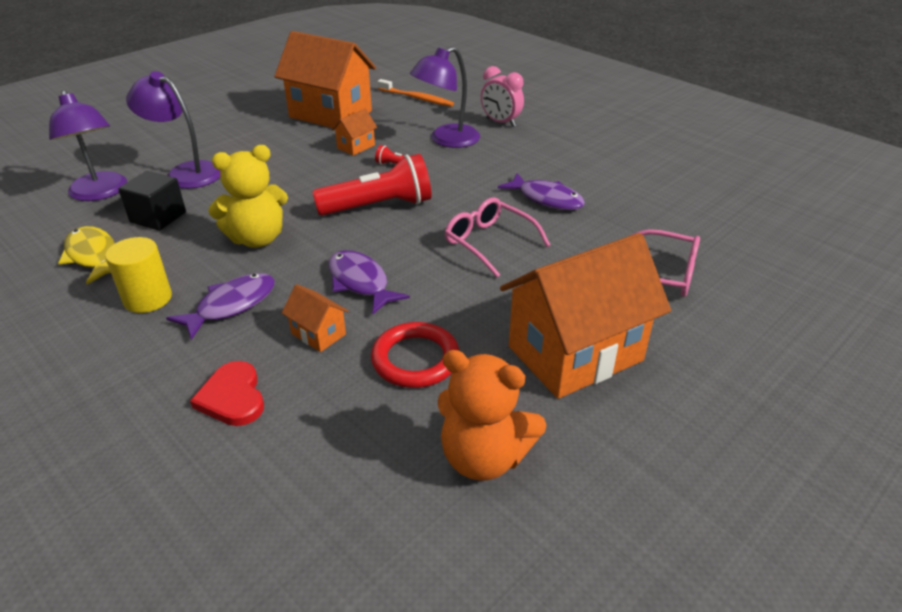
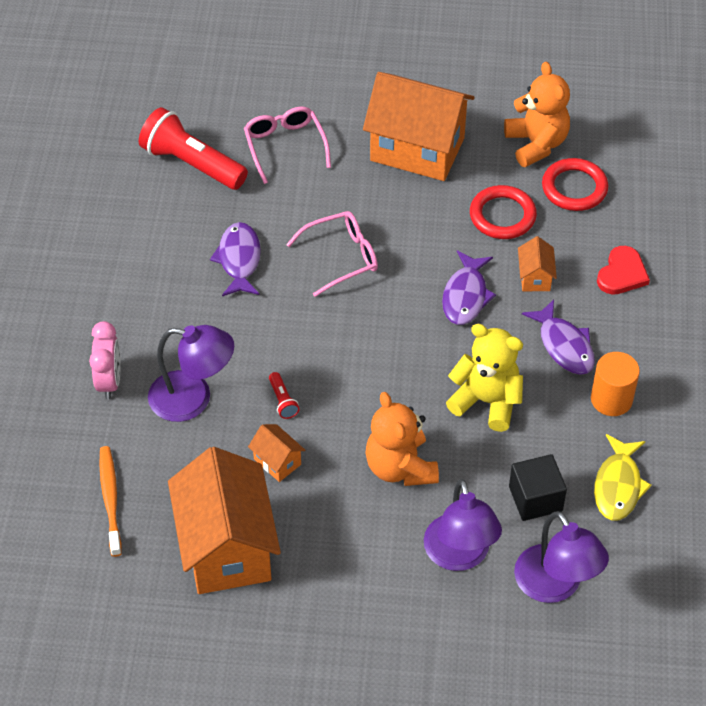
camera: 130 degrees left, 15 degrees up
purple lamp [49,90,127,201] -> purple lamp turned 135 degrees clockwise [514,511,609,603]
yellow cylinder [105,237,172,313] -> orange cylinder [591,352,640,416]
purple fish [166,273,275,340] -> purple fish turned 120 degrees counterclockwise [522,299,595,375]
red flashlight [312,154,431,216] -> red flashlight moved to [139,107,248,190]
orange house [332,109,377,156] -> orange house turned 45 degrees clockwise [248,424,305,482]
pink glasses [445,197,550,277] -> pink glasses turned 120 degrees counterclockwise [286,211,378,297]
none -> orange teddy bear [365,392,439,486]
none -> red ring [542,158,608,211]

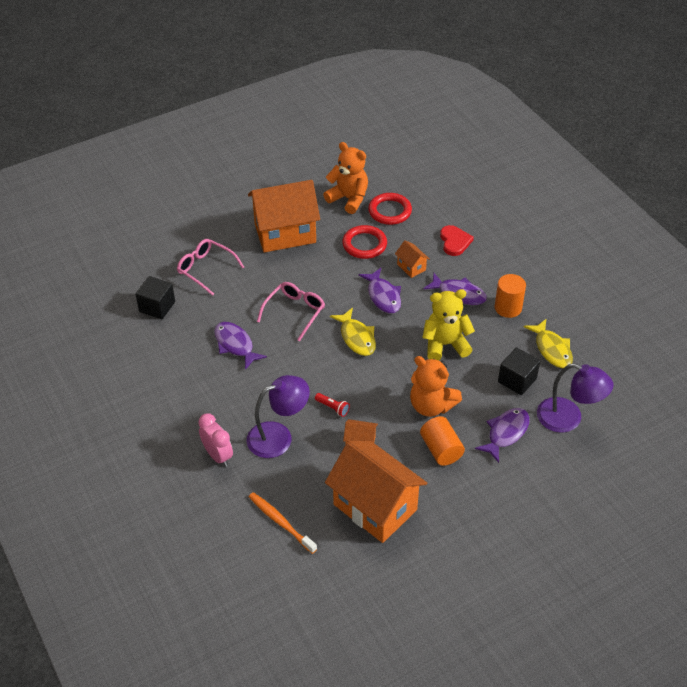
camera: 35 degrees left, 5 degrees down
red flashlight [139,107,248,190] -> black cube [135,276,175,319]
purple lamp [424,479,502,571] -> purple fish [475,408,530,463]
none -> yellow fish [330,308,376,356]
none -> orange cylinder [420,416,465,466]

